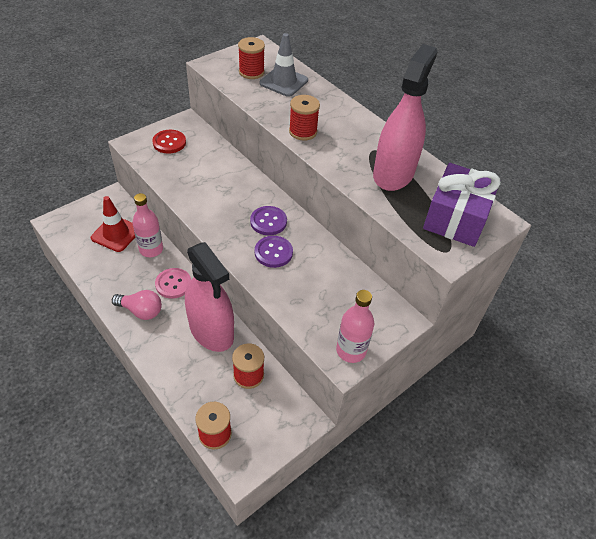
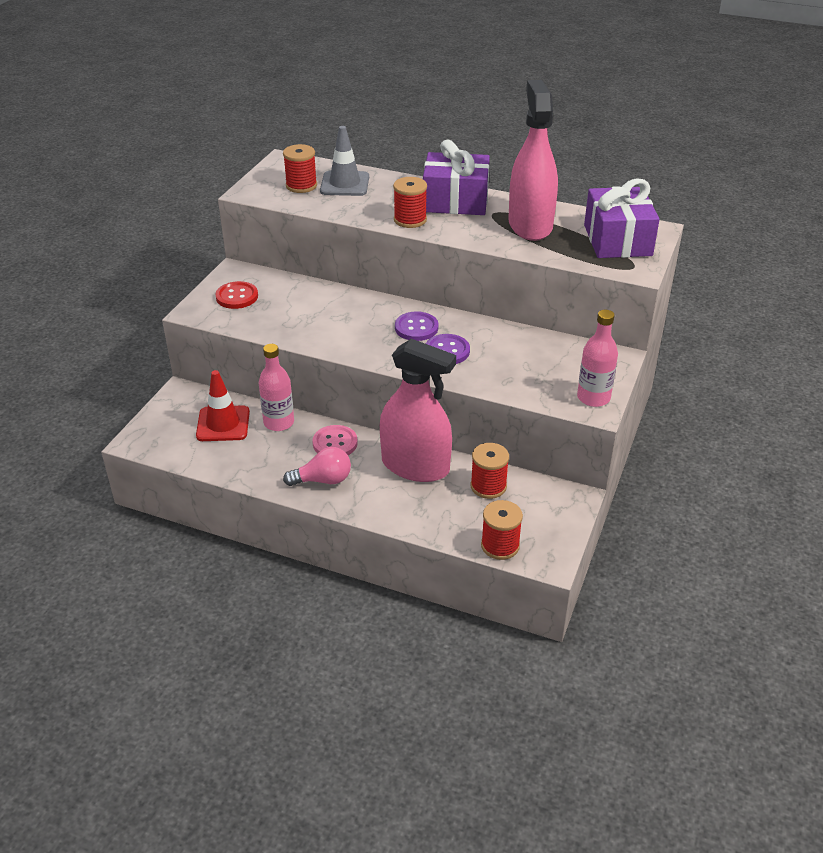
camera: 25 degrees left, 10 degrees down
none -> purple gift [423,140,490,215]

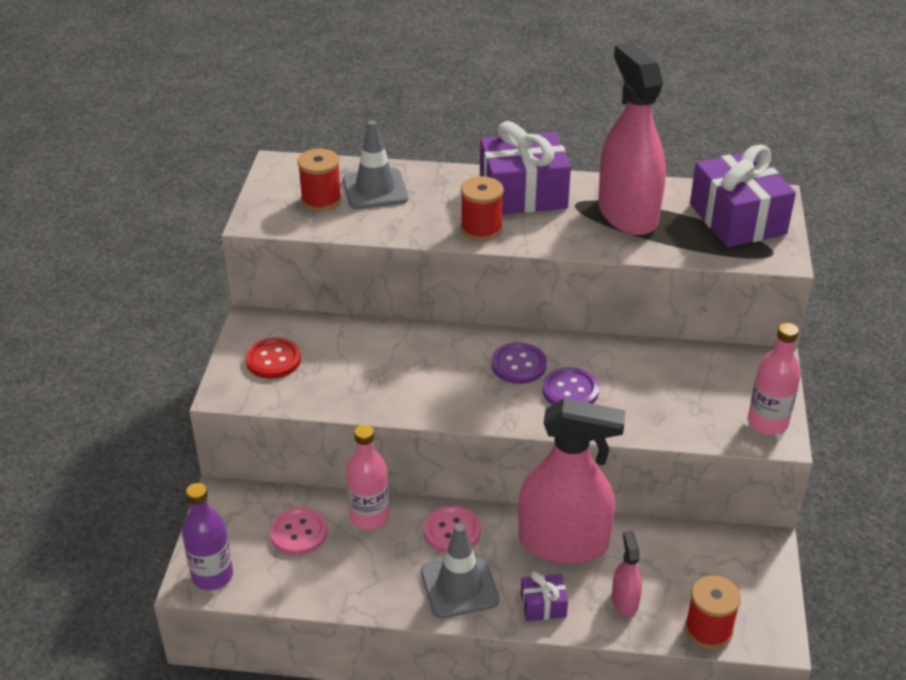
camera: 15 degrees left, 0 degrees up
red traffic cone [196,370,250,441] -> pink button [270,507,328,555]
pink light bulb [283,447,351,486] -> grey traffic cone [421,524,499,619]
red spool [471,443,509,499] -> none
none -> purple bottle [182,483,233,590]
none -> purple gift [521,571,568,621]
none -> pink spray bottle [612,531,642,616]

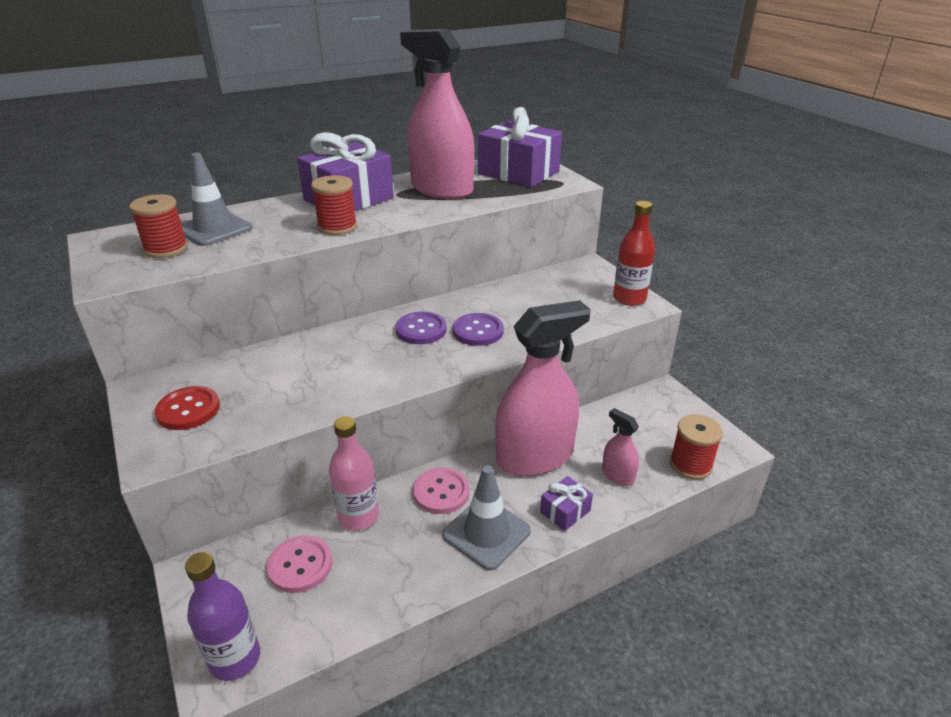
camera: 35 degrees left, 5 degrees down
pink bottle [748,323,801,435] -> red bottle [613,201,655,306]

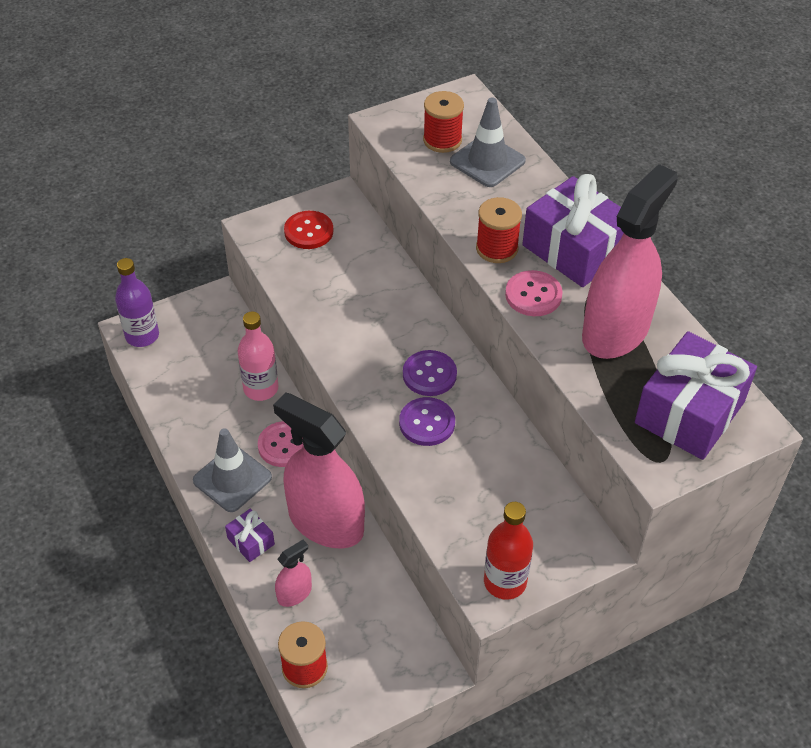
camera: 90 degrees right, 15 degrees up
pink button [267,536,332,593] -> pink button moved to [505,270,563,316]
pink spray bottle [496,300,591,476] -> pink spray bottle turned 150 degrees clockwise [273,392,365,549]

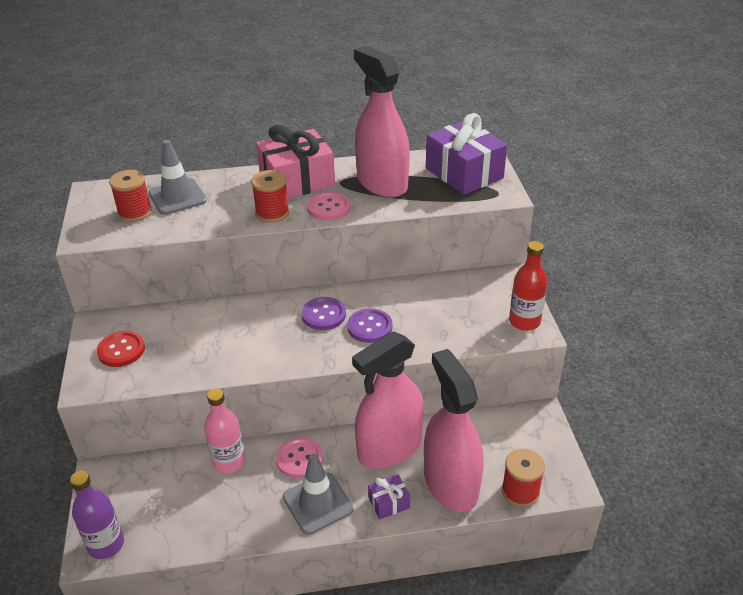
camera: 70 degrees left, 10 degrees down
pink spray bottle [275,540,312,607] -> pink spray bottle [424,349,484,512], size x2.30
purple gift [522,174,623,287] -> pink gift [256,125,335,199]

